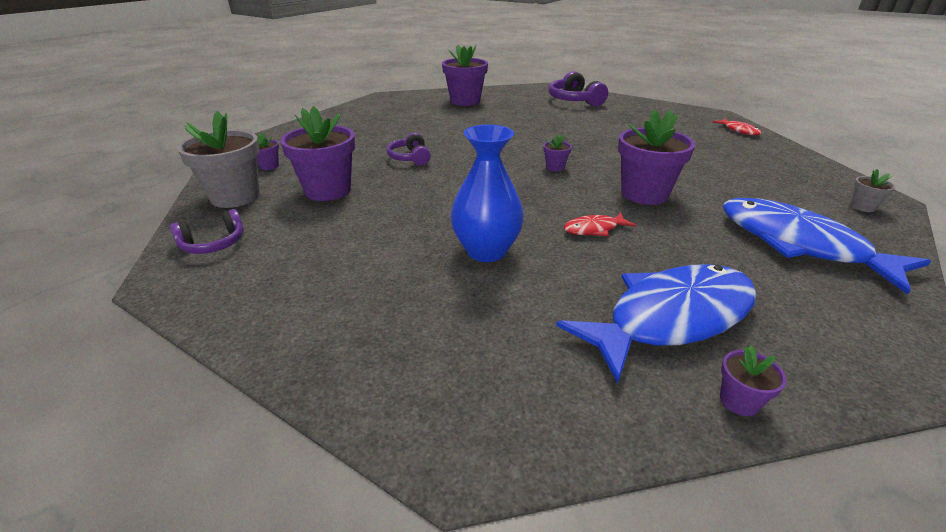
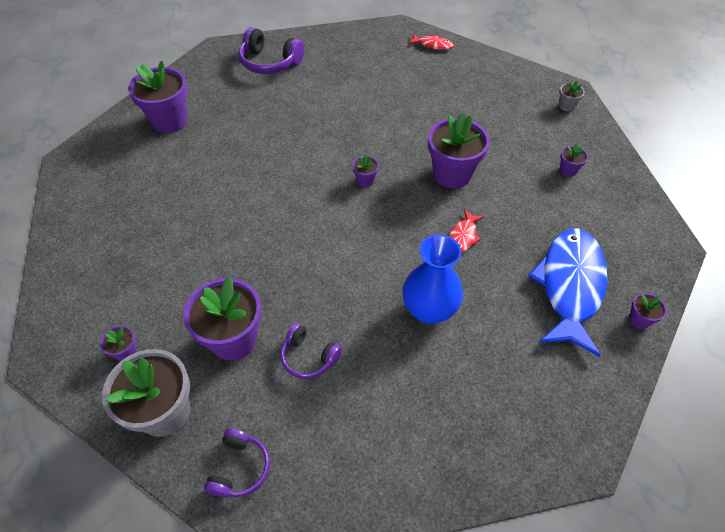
camera: 45 degrees left, 20 degrees up
purple headphones [387,133,431,165] -> purple headphones moved to [281,323,342,379]
blue fish [723,198,931,295] -> purple flower pot [560,144,588,177]

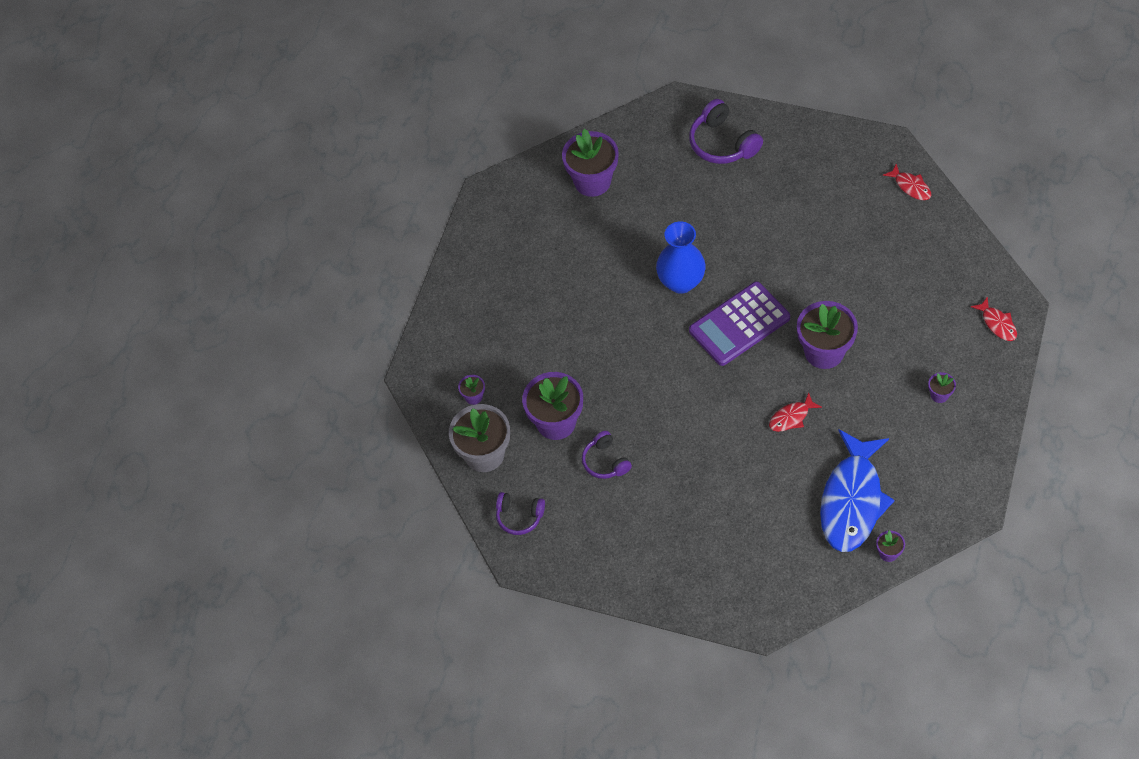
camera: 35 degrees right, 5 degrees up
purple headphones [204,429,270,498] -> purple headphones turned 60 degrees clockwise [496,492,545,535]
purple flower pot [352,154,379,187] -> purple calculator [689,281,790,366]
blue vase [403,234,463,324] -> blue vase moved to [656,221,706,294]
blue fish [528,229,608,357] -> blue fish turned 150 degrees clockwise [820,429,895,552]
grey flower pot [559,81,585,112] -> red fish [971,296,1017,341]

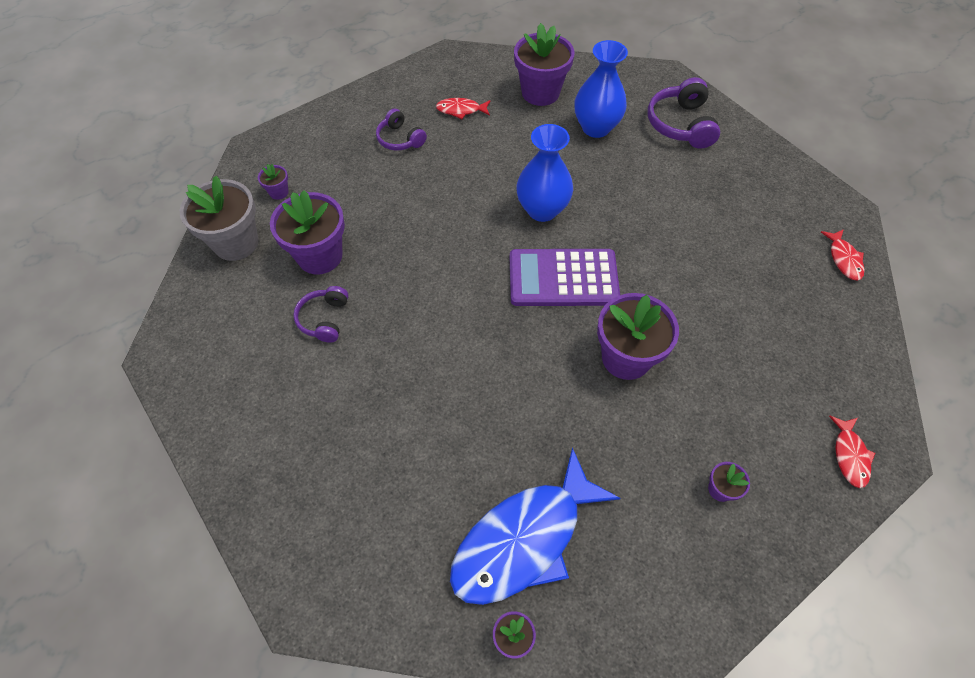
camera: 30 degrees right, 0 degrees up
purple headphones [496,492,545,535] -> purple headphones moved to [376,109,427,151]
red fish [769,392,822,432] -> red fish moved to [436,98,491,119]
none -> blue vase [574,40,628,138]

